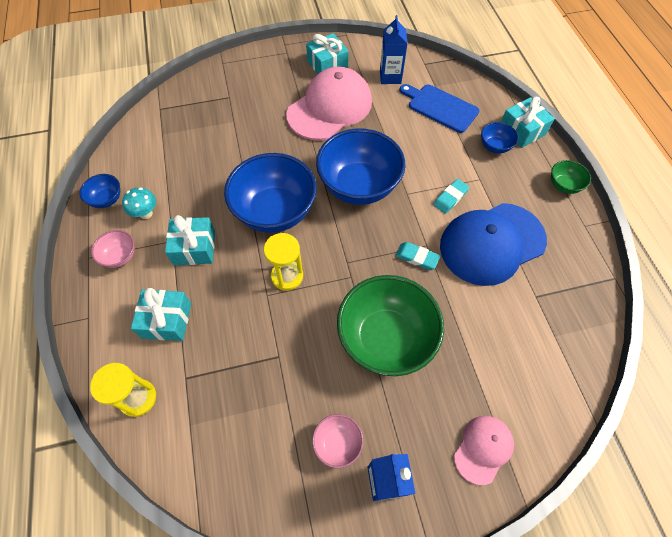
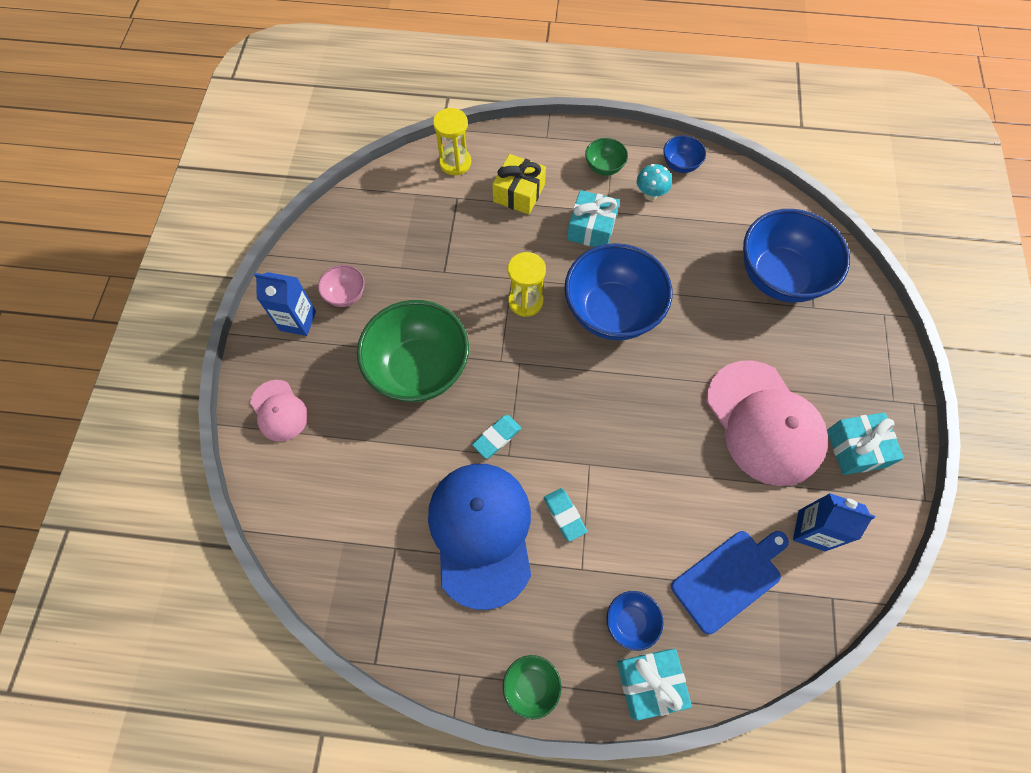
camera: 110 degrees right, 5 degrees up
pink bowl [91,230,135,268] -> green bowl [585,138,628,176]
turquoise gift [131,288,191,341] -> yellow gift [492,154,546,215]
blue bowl [316,128,405,205] -> blue bowl moved to [743,209,850,302]

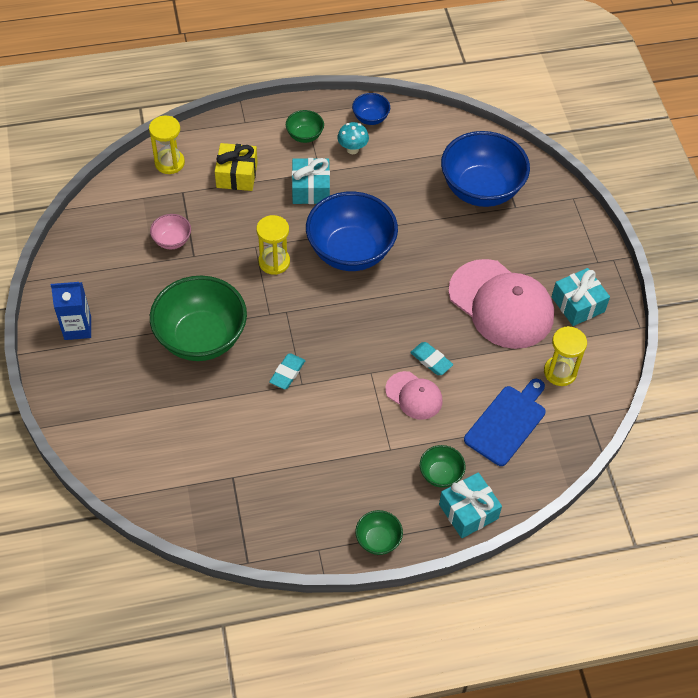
camera: 20 degrees left, 10 degrees down
pink cap [250,380,308,441] -> pink cap moved to [385,371,442,420]
pink bowl [318,265,365,307] -> pink bowl moved to [150,214,191,249]
blue cap [428,464,531,610] -> none
turquoise eraser [544,488,587,542] -> turquoise eraser moved to [410,342,454,375]
blue bowl [607,591,663,651] -> green bowl [420,445,466,488]
blue carton [793,493,875,551] -> yellow hourglass [544,326,587,386]

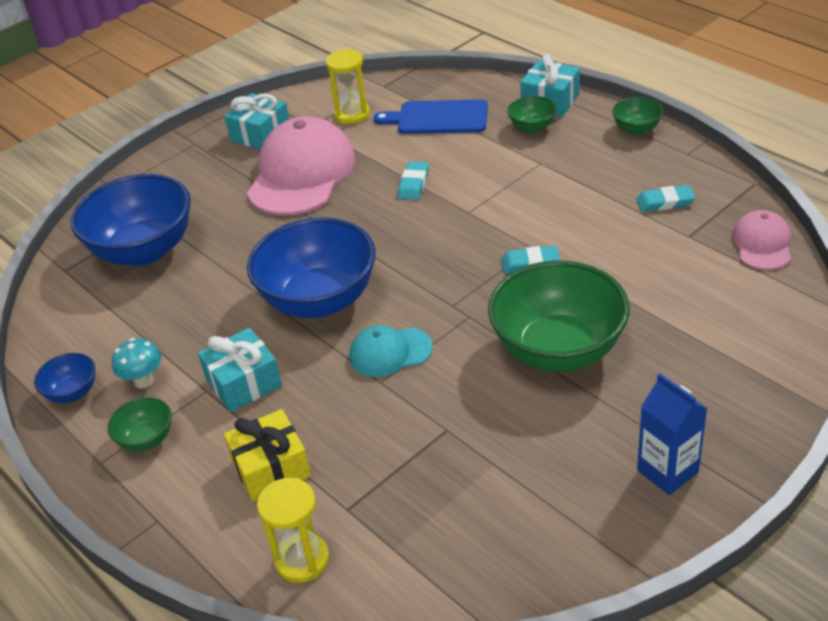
camera: 115 degrees left, 15 degrees down
pink bowl [150,214,191,249] -> none
yellow hourglass [256,215,290,275] -> turquoise cap [350,325,433,377]
pink cap [385,371,442,420] -> pink cap moved to [732,210,791,270]
none -> turquoise eraser [636,185,695,212]

